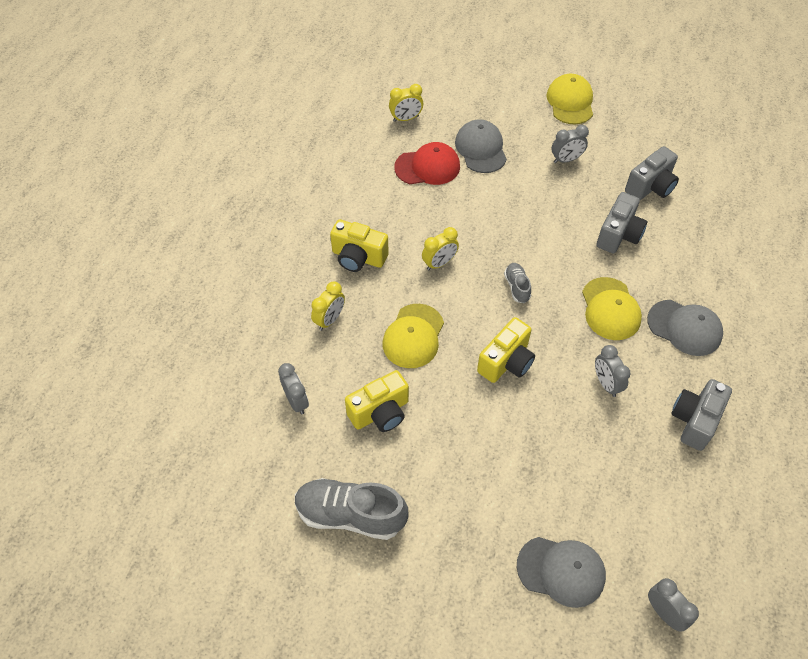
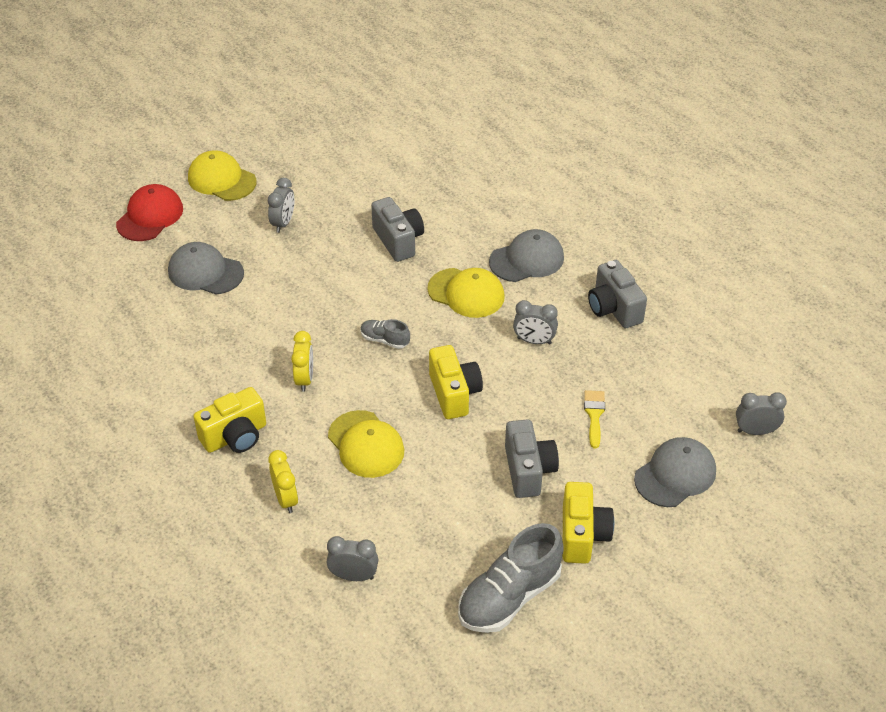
camera: 55 degrees left, 10 degrees down
yellow camera [345,370,409,432] -> yellow camera moved to [563,482,614,564]
yellow clock [389,84,423,122] -> none
red cap [394,142,460,185] -> red cap moved to [116,184,183,241]
grey camera [625,146,679,200] -> grey camera moved to [505,419,559,498]
none -> yellow brush [584,390,605,449]

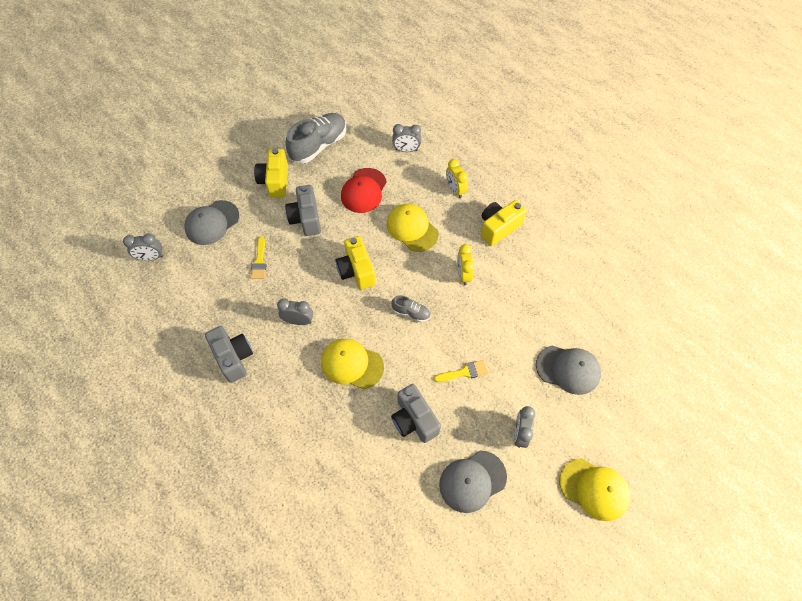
camera: 175 degrees right, 15 degrees up
red cap [116,184,183,241] -> red cap moved to [341,168,387,213]
grey cap [489,229,564,282] -> grey cap moved to [439,450,507,513]
none -> yellow brush [434,360,488,382]

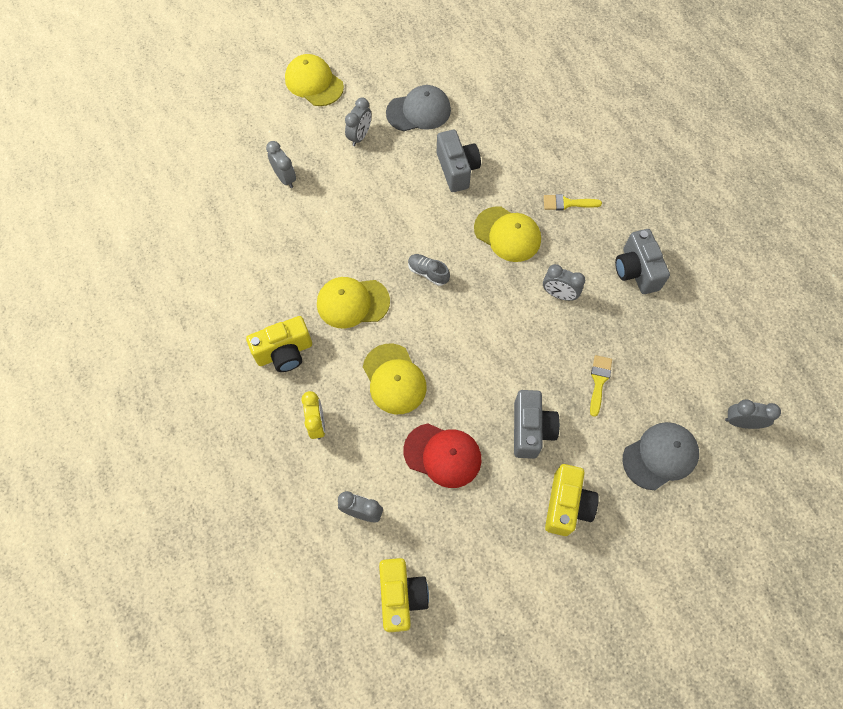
camera: 165 degrees left, 5 degrees up
grey shoe [286,113,346,163] -> none
yellow camera [336,236,375,290] -> yellow camera moved to [379,558,429,632]
red cap [341,168,387,213] -> red cap turned 75 degrees clockwise [403,424,481,488]
yellow brush [434,360,488,382] -> yellow brush moved to [544,194,602,211]
yellow clock [457,244,474,285] -> yellow cap [317,277,390,329]
grey cap [536,346,601,395] -> grey clock [266,141,296,188]

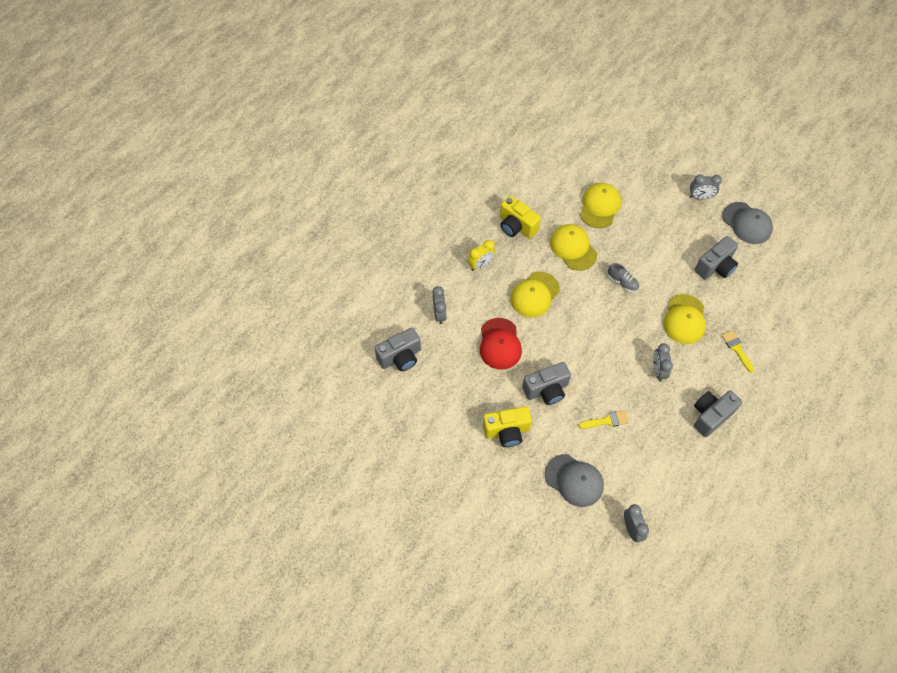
camera: 65 degrees right, 5 degrees down
grey clock [266,141,296,188] -> none
yellow cap [285,54,344,106] -> yellow cap moved to [580,183,621,228]
yellow camera [379,558,429,632] -> grey camera [375,328,421,371]
grey shoe [408,254,450,286] -> grey shoe turned 120 degrees clockwise [608,263,639,292]

